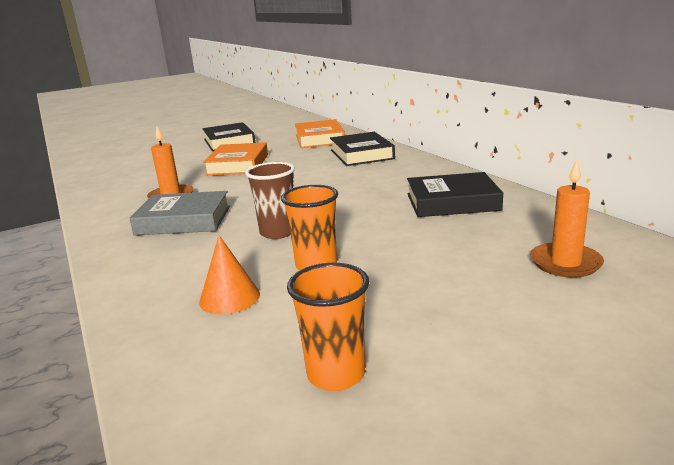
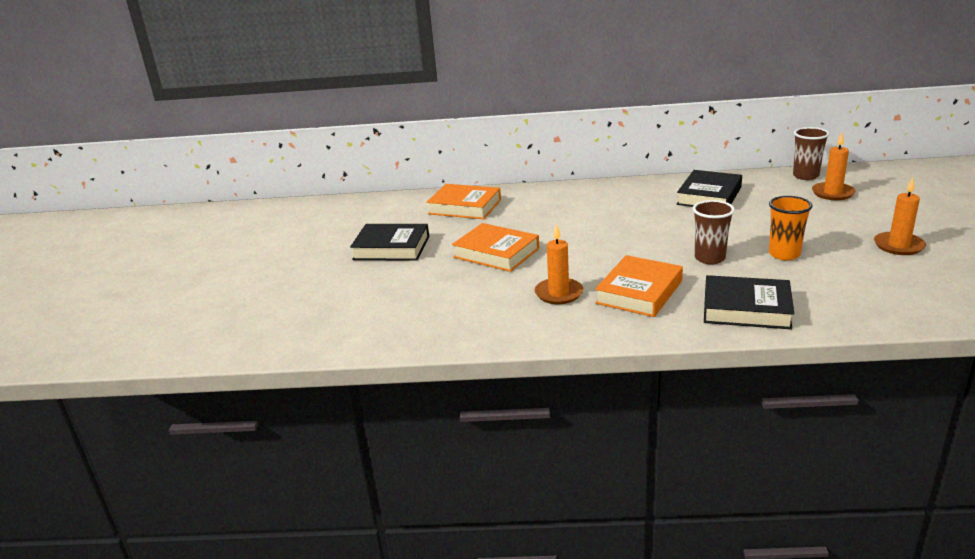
camera: 60 degrees left, 5 degrees up
grey book [129,191,230,235] -> orange book [595,255,683,317]
orange cone [199,235,260,314] -> none
orange cup [287,263,369,391] -> none
black book [330,132,395,166] -> black book moved to [704,275,794,329]
none -> brown cup [793,127,829,180]
none -> orange candle [874,177,926,255]

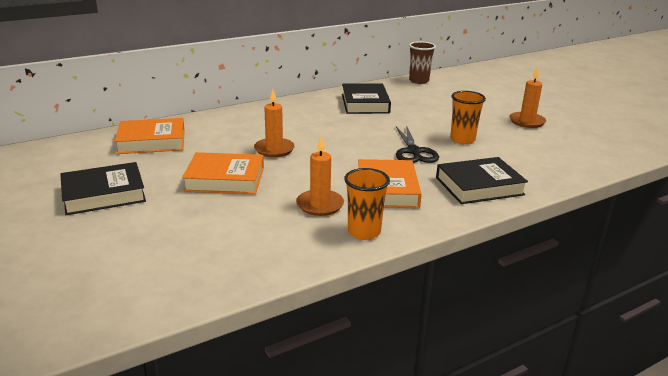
camera: 35 degrees left, 0 degrees up
brown cup [693,200,735,264] -> black scissors [396,125,439,163]
orange candle [812,133,856,200] -> orange candle moved to [254,89,295,157]
none -> orange cup [344,168,390,240]

